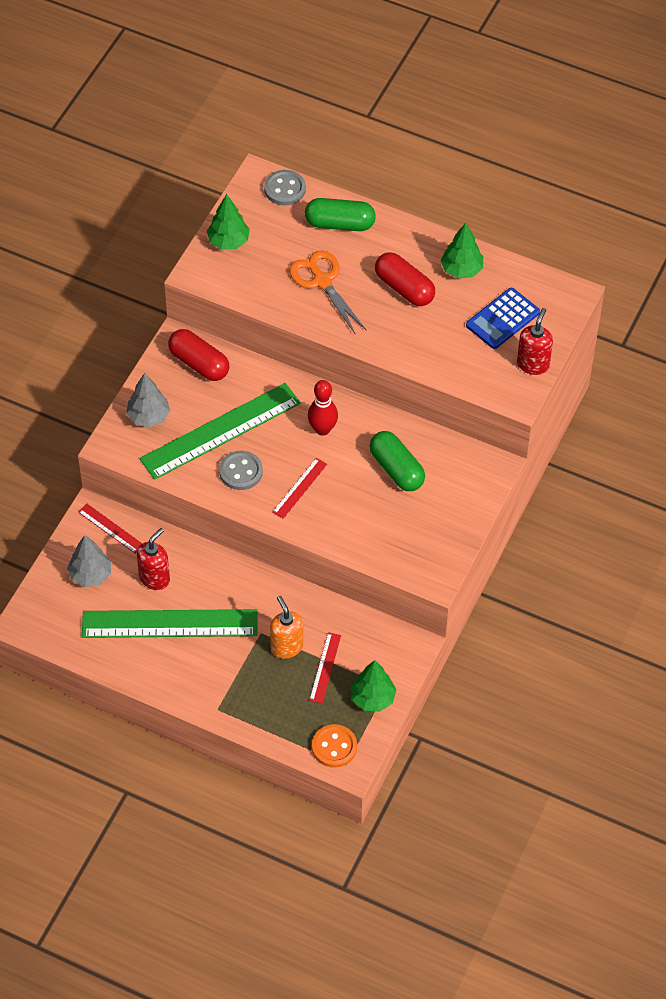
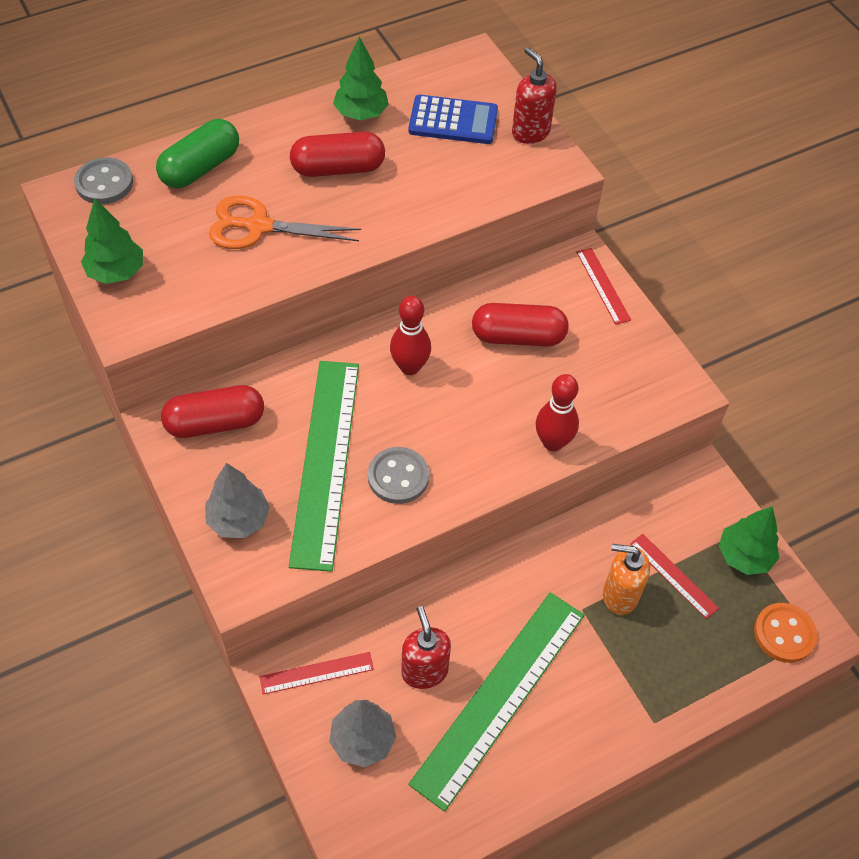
camera: 55 degrees left, 0 degrees up
red ruler [272,458,327,519] -> red ruler moved to [576,248,631,325]
green capsule [370,431,425,491] -> red capsule [472,303,569,346]
blue calculator [466,288,540,349] -> blue calculator turned 75 degrees counterclockwise [408,95,498,144]
none -> red bowling pin [536,374,579,451]

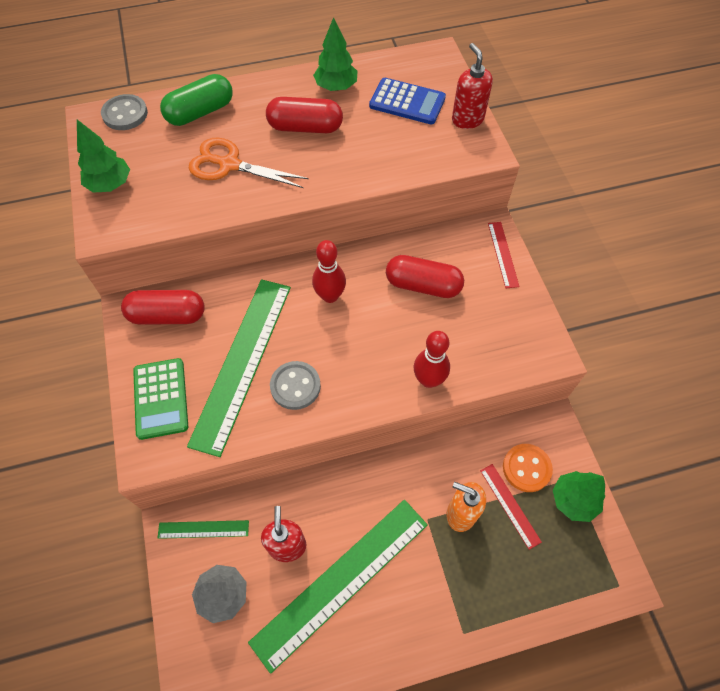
camera: 15 degrees right, 5 degrees up
grey tree [205,463,270,538] -> green calculator [133,358,188,440]
red ruler [260,652,374,695] -> green ruler [157,520,249,539]
orange button [754,603,817,663] -> orange button moved to [503,444,553,492]

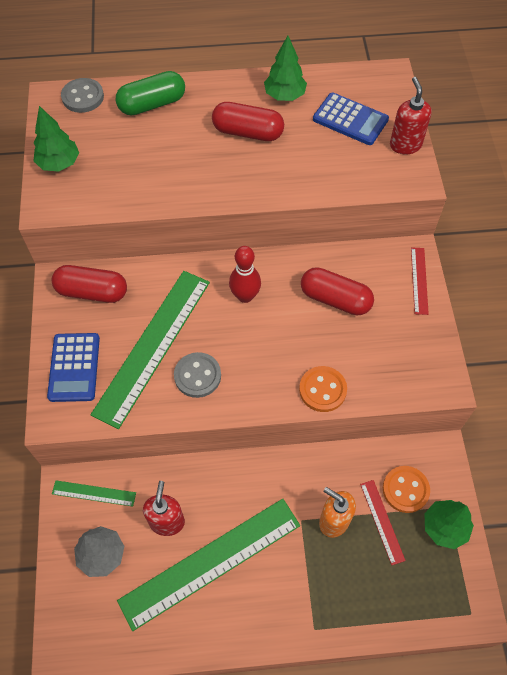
camera: 10 degrees right, 0 degrees up
green calculator [133,358,188,440] -> blue calculator [47,333,100,402]
orange scissors [189,137,309,188] -> none
red bowling pin [414,331,450,388] -> orange button [299,366,347,412]

